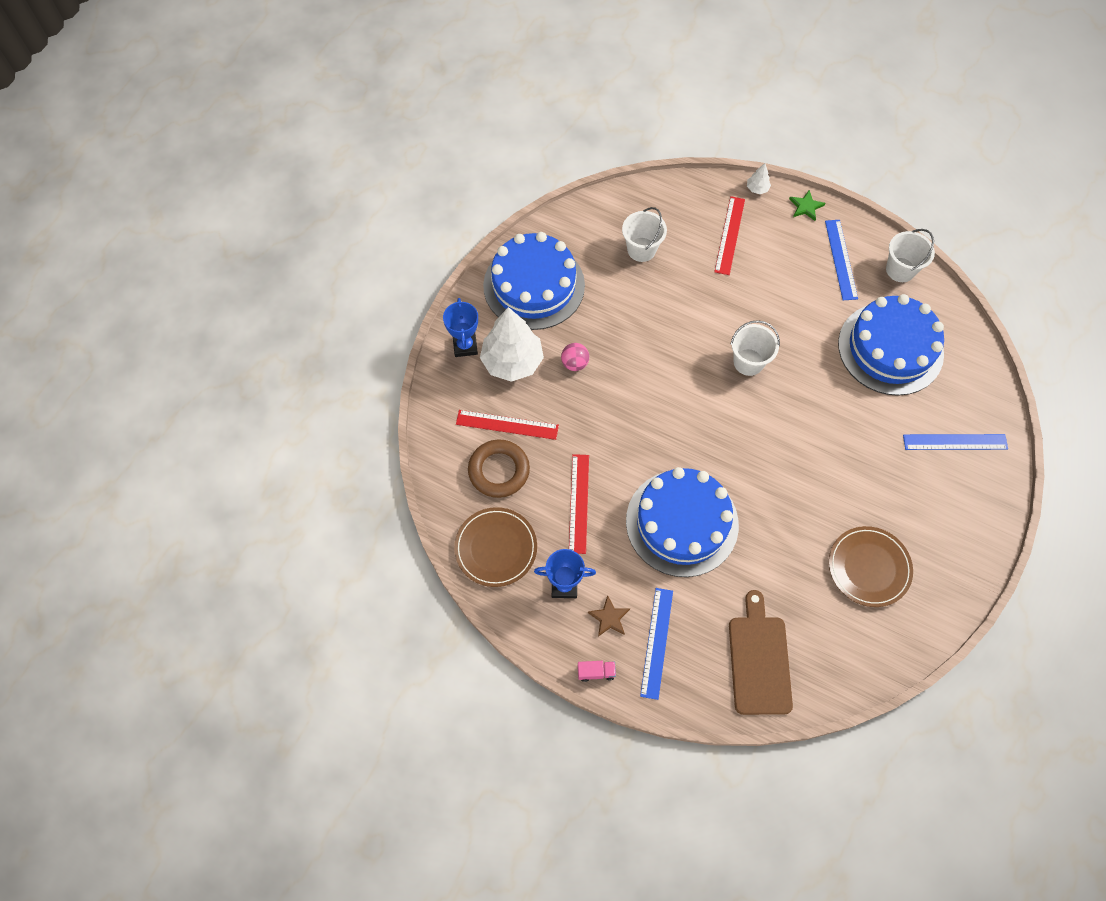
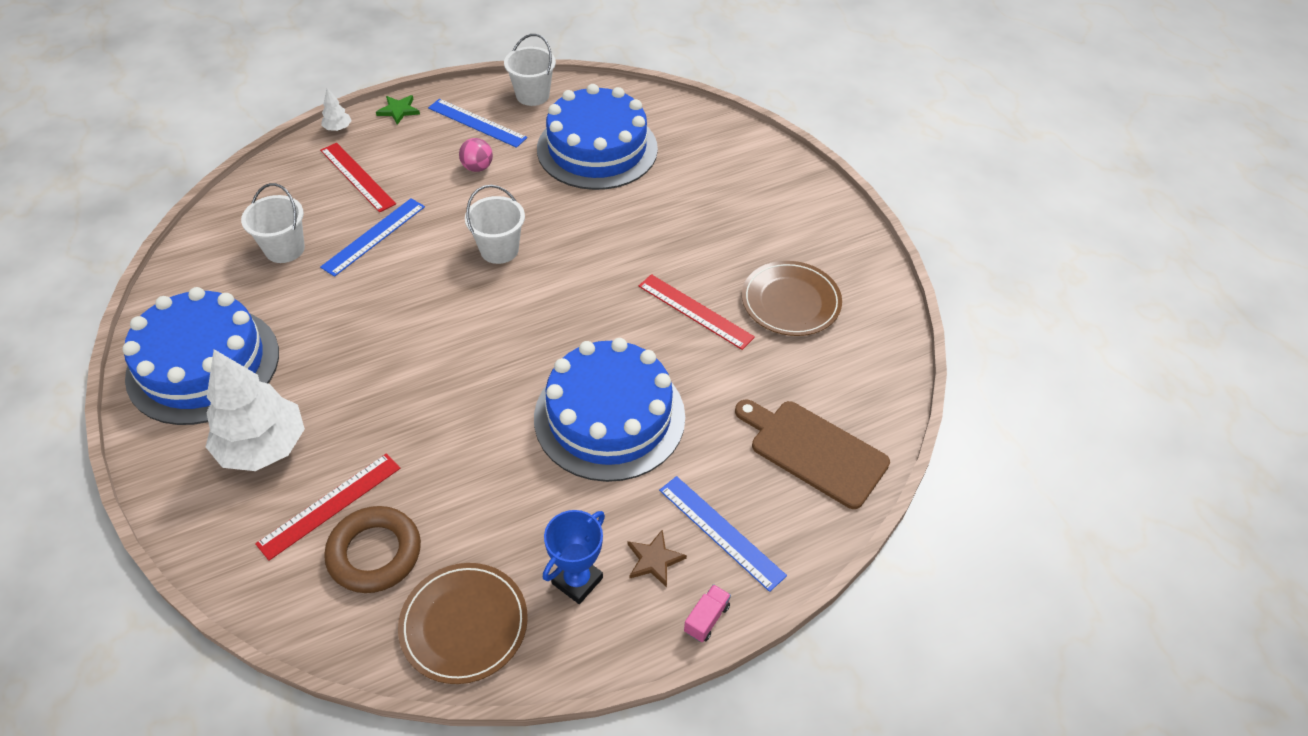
camera: 55 degrees left, 15 degrees down
blue trophy [443,298,478,357] -> none
pink ball [561,343,589,371] -> pink ball moved to [459,138,493,172]
red ruler [569,454,589,554] -> red ruler moved to [639,274,755,350]
blue ruler [903,434,1008,450] -> blue ruler moved to [320,198,425,277]

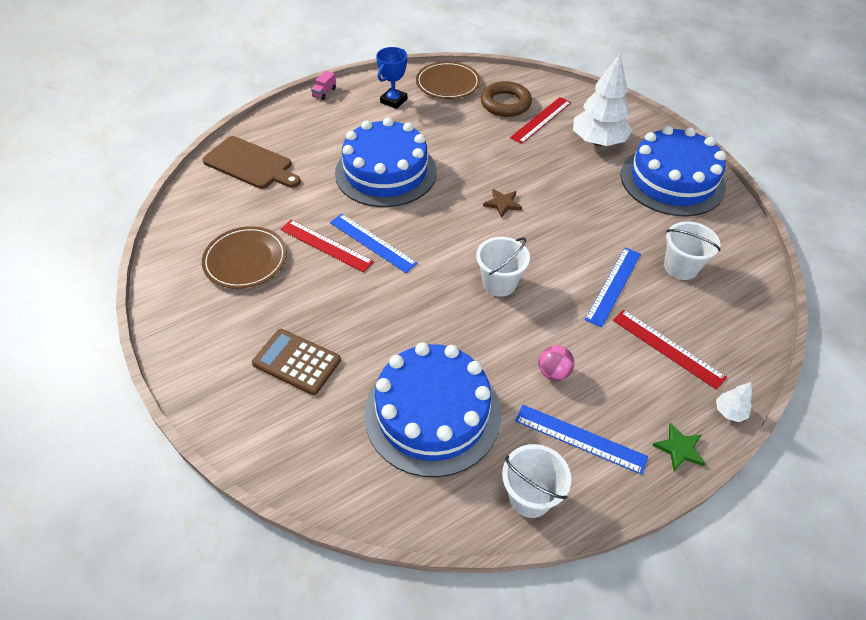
camera: 175 degrees right, 0 degrees up
brown star [628,530,687,587] -> brown star moved to [483,189,522,218]
blue ruler [659,476,787,592] -> blue ruler moved to [330,214,418,273]
none -> brown calculator [252,329,341,395]

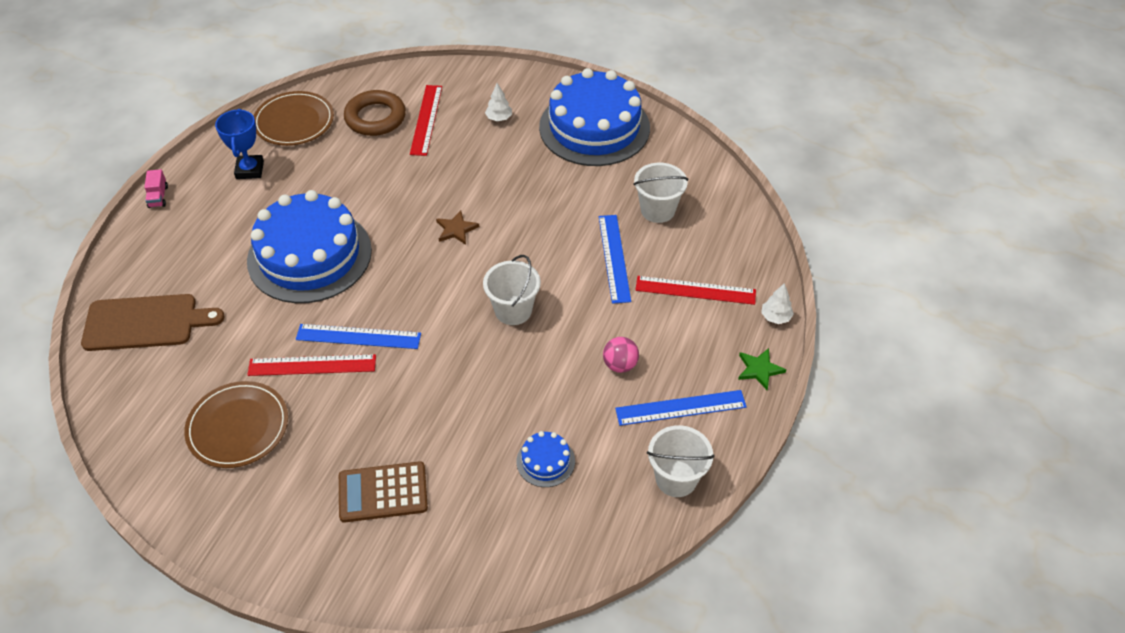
camera: 35 degrees left, 0 degrees up
blue cake [364,342,501,477] -> blue cake [516,431,575,487], size x0.41
white tree [573,54,632,146] -> white tree [485,83,512,121], size x0.42

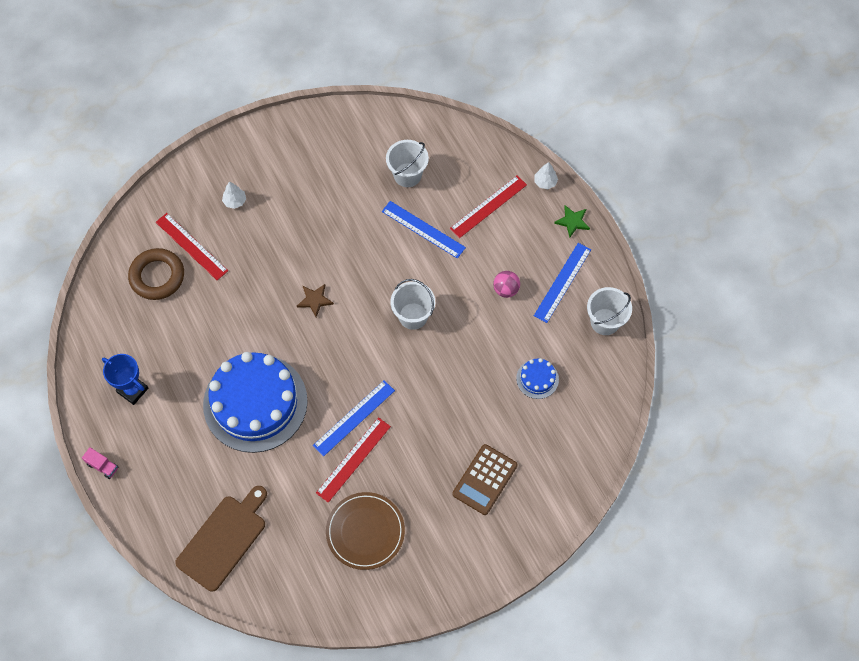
camera: 50 degrees left, 15 degrees up
brown plate [254,91,334,146] -> none
blue cake [539,68,650,166] -> none

